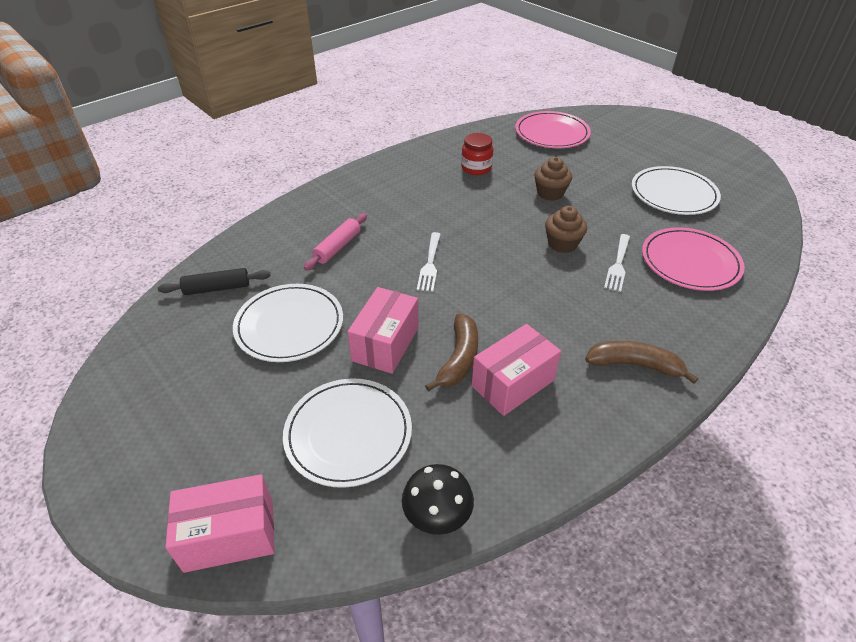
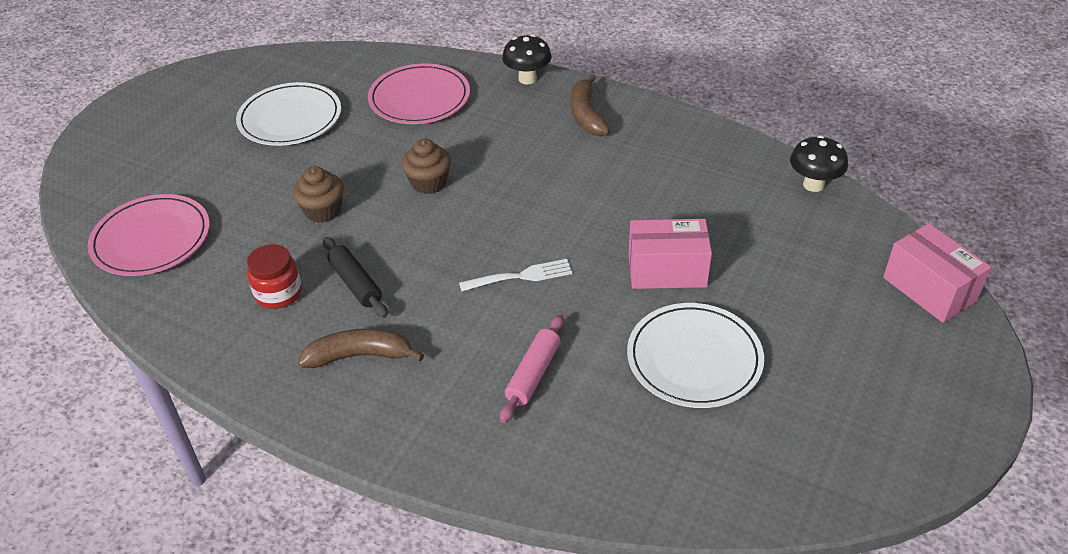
camera: 110 degrees left, 0 degrees up
black rolling pin [158,268,271,295] -> black rolling pin moved to [323,237,388,318]
white plate [283,379,412,488] -> none
pink rolling pin [304,213,367,271] -> pink rolling pin turned 75 degrees counterclockwise [500,315,564,423]
brown banana [425,313,478,392] -> brown banana moved to [298,328,424,368]
pink box [472,324,561,416] -> none
white fork [604,234,630,292] -> none
none -> black mushroom [502,34,552,84]

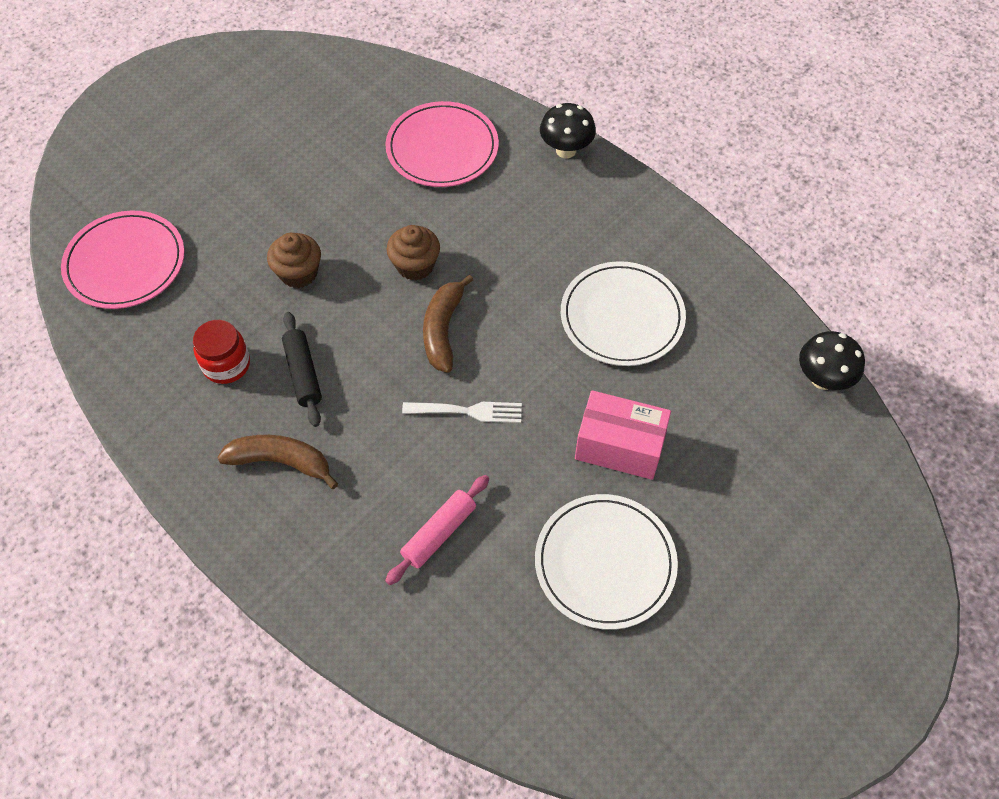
camera: 15 degrees right, 15 degrees up
white plate [236,82,341,146] -> white plate moved to [561,261,686,366]
brown banana [571,74,610,136] -> brown banana moved to [423,275,473,373]
pink box [883,223,991,323] -> none

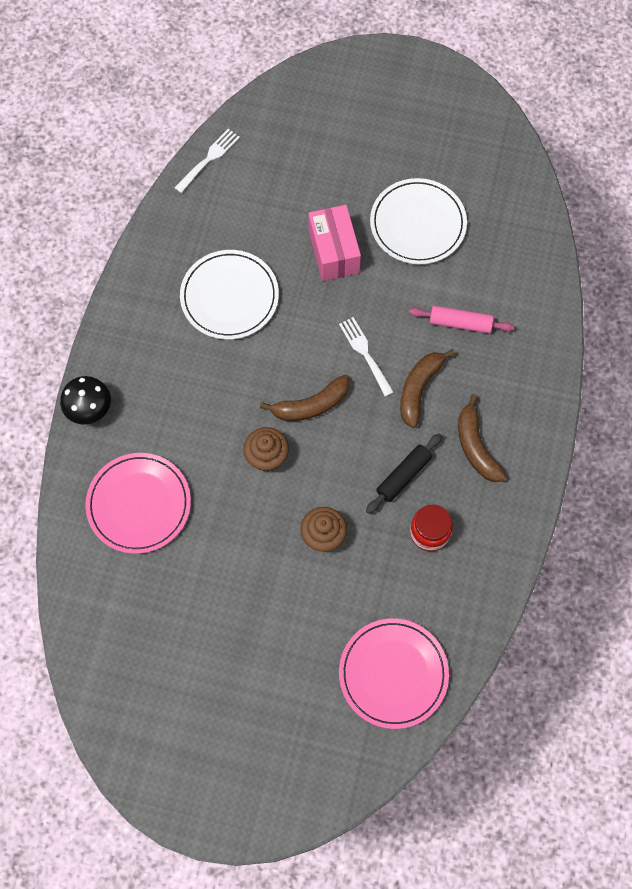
camera: 120 degrees left, 10 degrees up
black mushroom [799,331,865,390] -> white fork [174,129,240,193]
none -> brown banana [400,349,455,428]

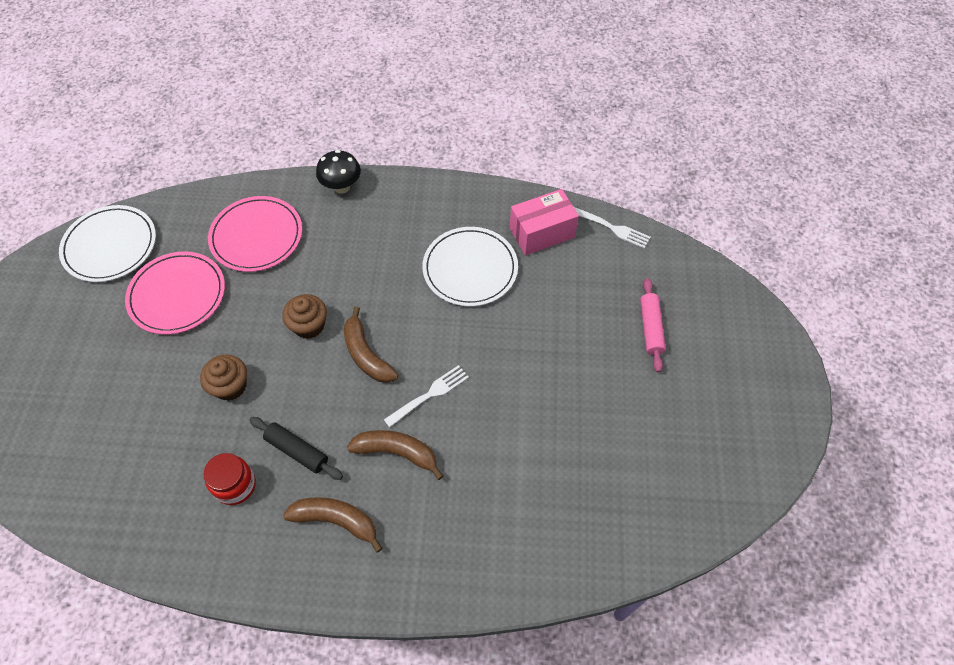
camera: 80 degrees right, 10 degrees down
pink box [308,205,361,281] -> pink box moved to [510,189,579,255]
pink plate [339,618,449,729] -> pink plate moved to [125,251,225,335]
white plate [370,178,467,264] -> white plate moved to [59,205,156,282]
pink rolling pin [409,306,514,333] -> pink rolling pin moved to [640,278,666,372]
brown banana [458,394,506,482] -> brown banana turned 45 degrees clockwise [283,497,383,553]

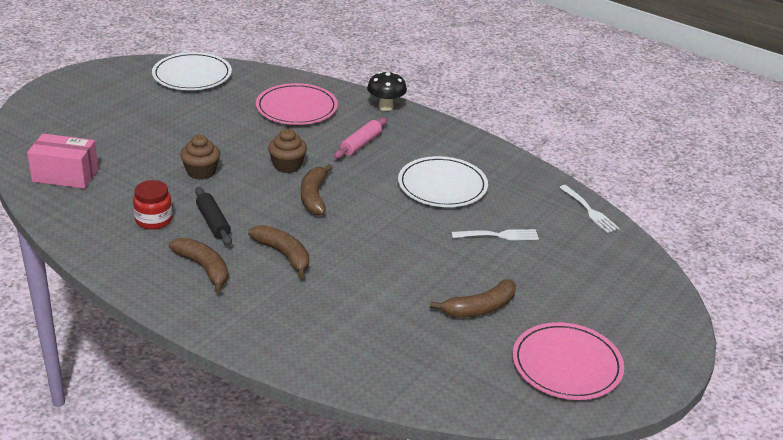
camera: 30 degrees right, 25 degrees down
pink plate [125,251,225,335] -> pink plate moved to [512,322,624,400]
white fork [384,365,469,428] -> white fork moved to [451,229,539,240]
pink box [510,189,579,255] -> pink box moved to [27,134,98,189]
pink rolling pin [640,278,666,372] -> pink rolling pin moved to [334,117,387,159]
none -> brown banana [430,279,516,318]

